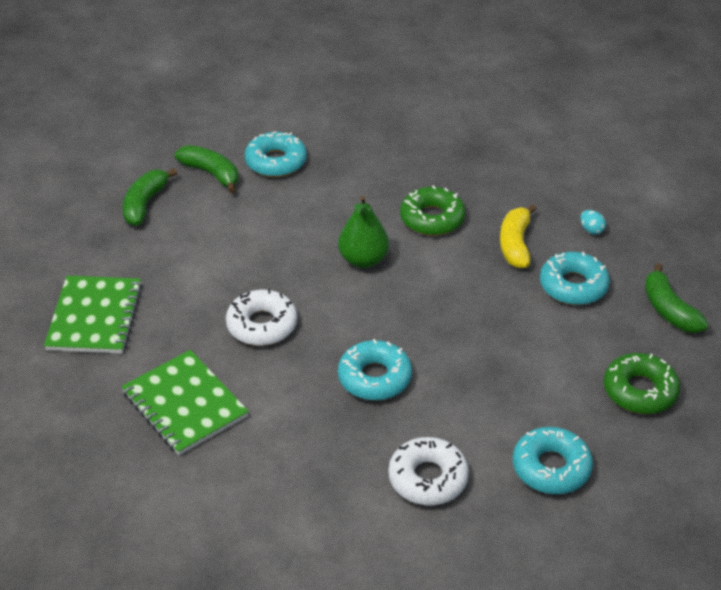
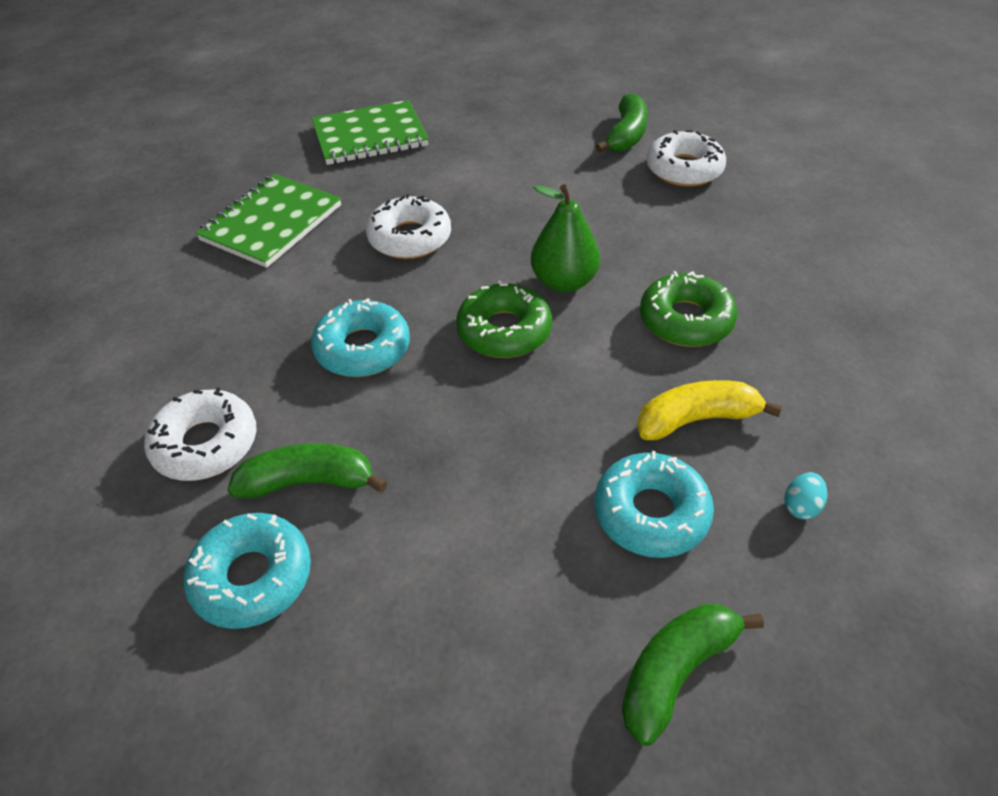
camera: 70 degrees right, 5 degrees up
green banana [122,168,177,226] -> green banana moved to [227,443,387,499]
turquoise donut [245,131,307,177] -> white donut [646,130,726,187]
green donut [604,353,680,414] -> green donut moved to [456,280,552,358]

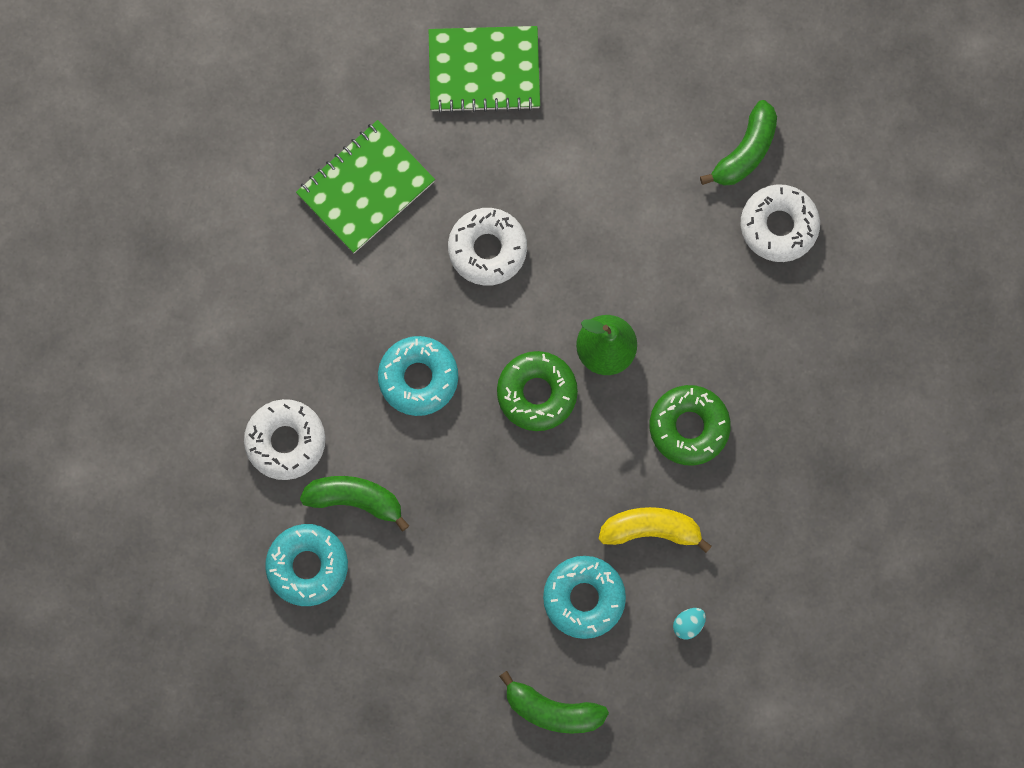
camera: 15 degrees right, 30 degrees up
green banana [622,603,764,746] -> green banana turned 135 degrees counterclockwise [499,671,609,733]

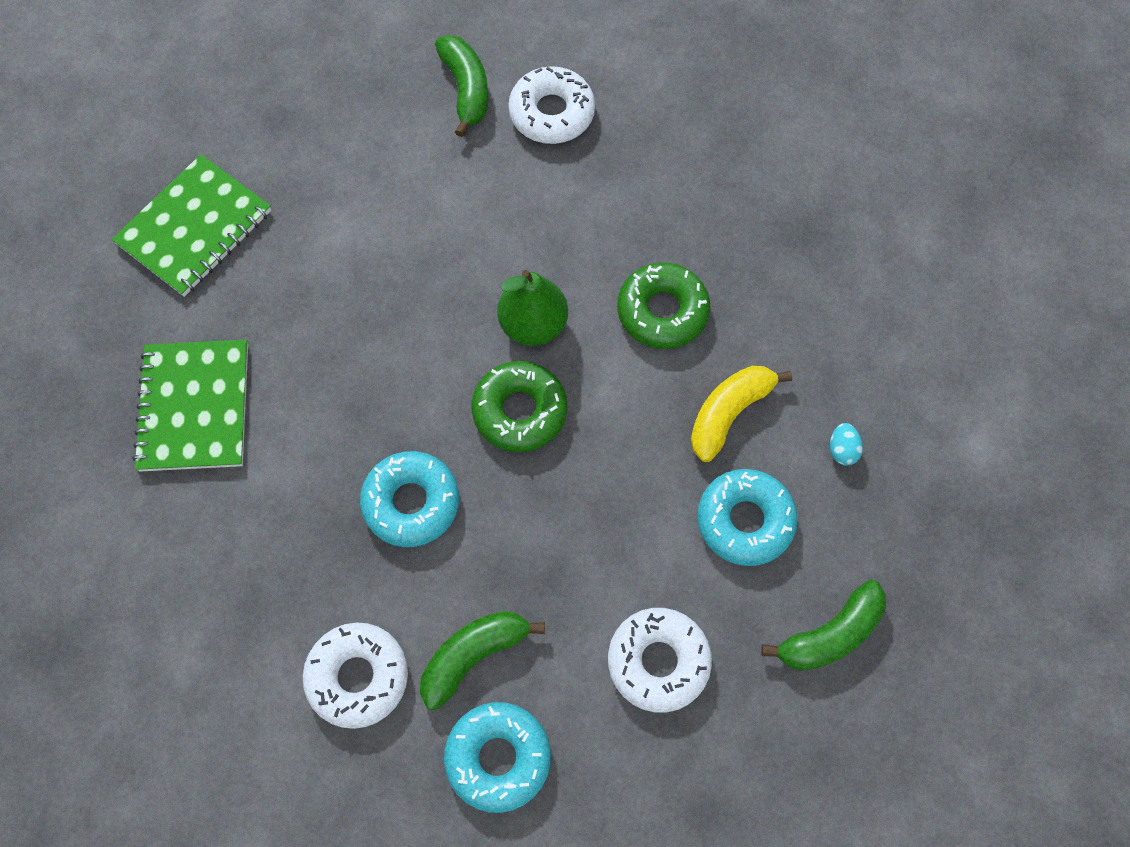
camera: 50 degrees left, 10 degrees down
white donut [448,208,527,286] -> white donut moved to [608,608,712,713]

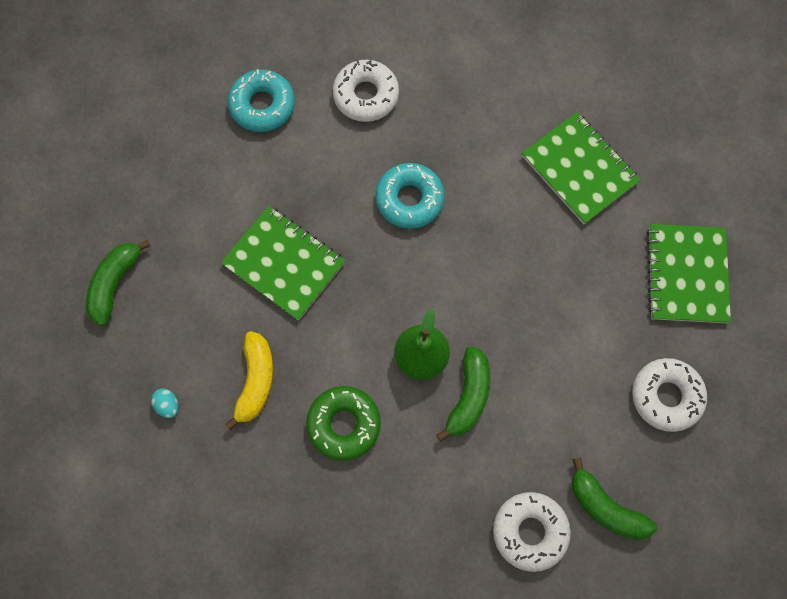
camera: 145 degrees right, 5 degrees up
green banana [420,611,545,710] -> green banana moved to [436,346,490,442]
green donut [471,361,567,452] -> none
white donut [608,608,712,713] -> white donut moved to [632,358,707,432]
turquoise donut [697,469,798,566] -> none
none -> green notebook [221,206,345,321]

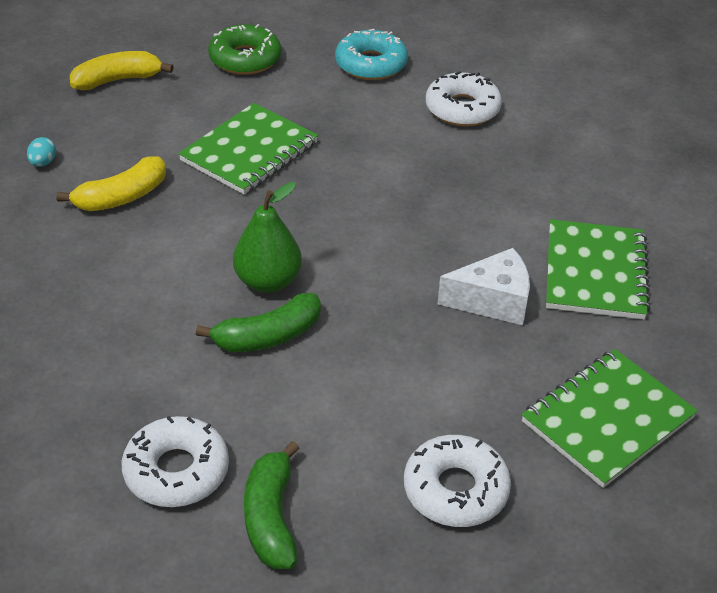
camera: 45 degrees right, 30 degrees down
green banana [86,240,150,326] -> yellow banana [70,51,174,90]
green notebook [221,206,345,321] -> green notebook turned 45 degrees clockwise [178,103,318,194]
green donut [306,386,381,461] -> green donut moved to [208,24,281,75]
turquoise donut [376,163,444,229] -> none
none -> white cheese [438,248,530,325]

